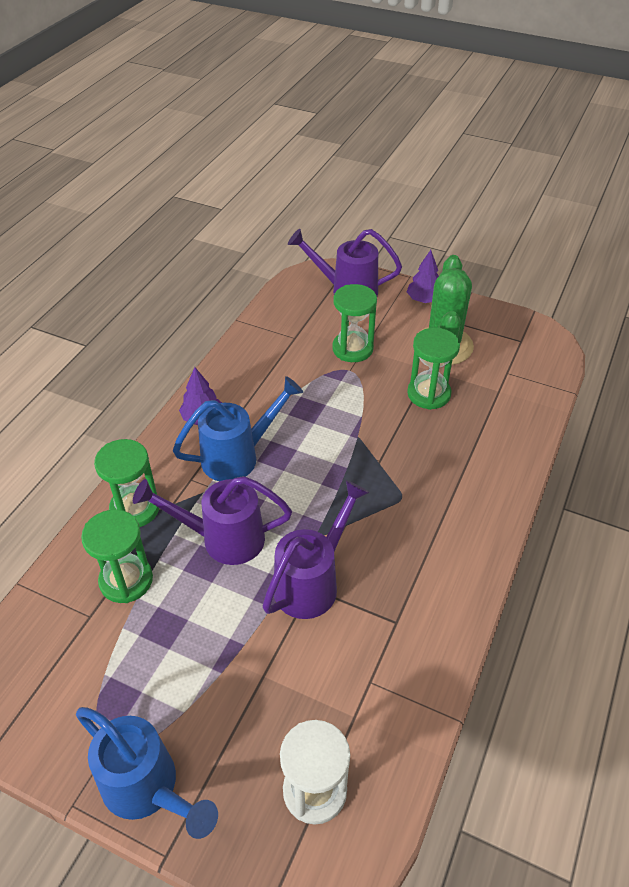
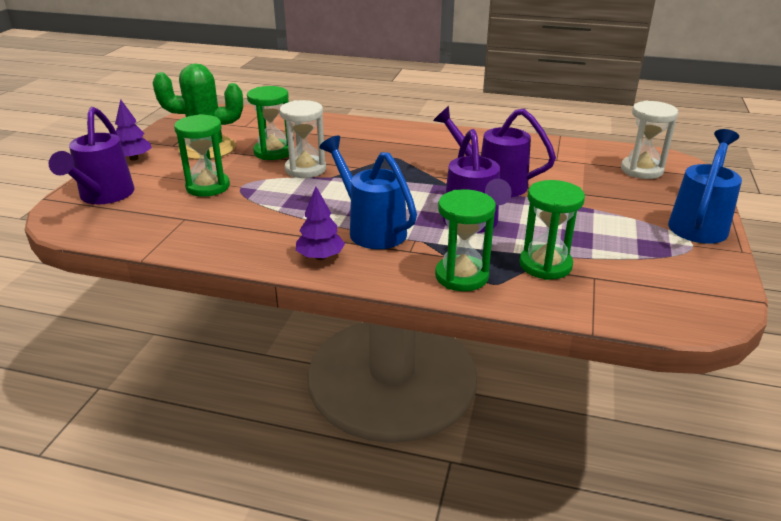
camera: 100 degrees left, 15 degrees down
none -> white hourglass [279,100,326,178]

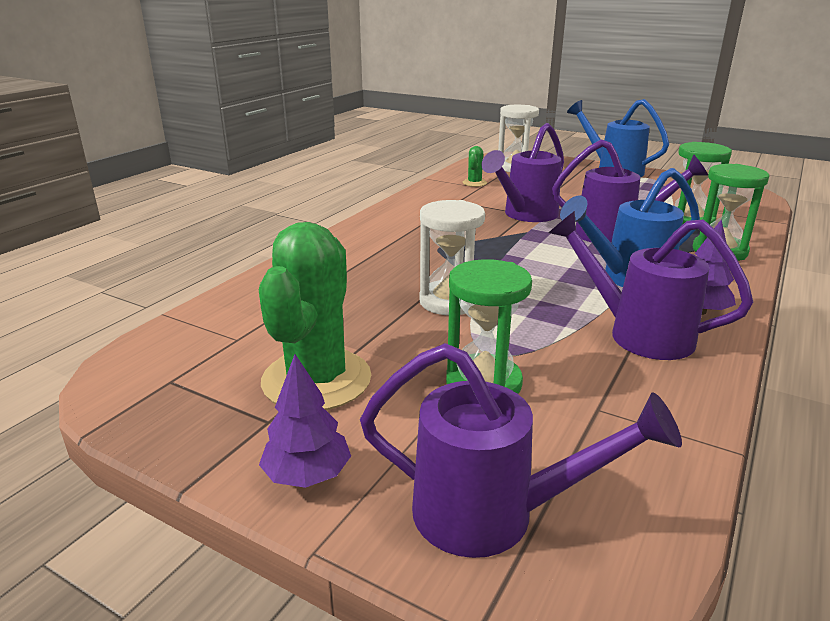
camera: 75 degrees left, 5 degrees down
green hourglass [247,86,289,160] -> none
none -> green cactus [462,146,487,187]
none -> purple watering can [549,211,753,360]

